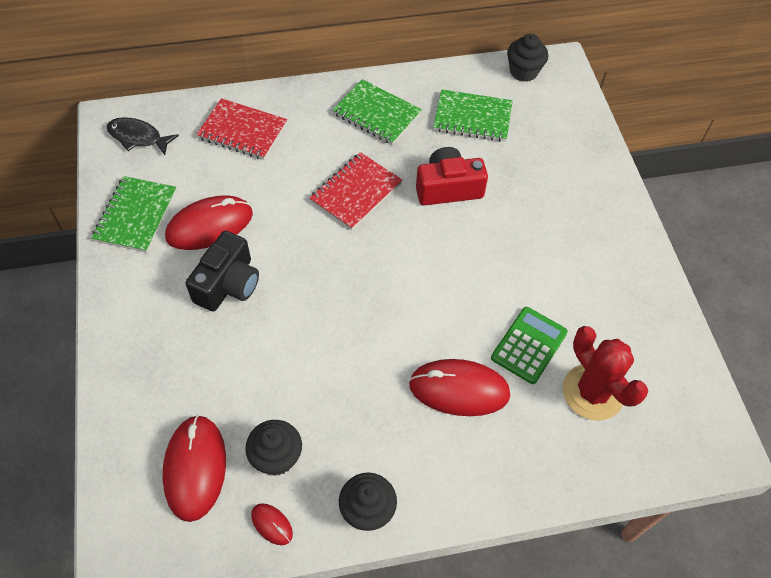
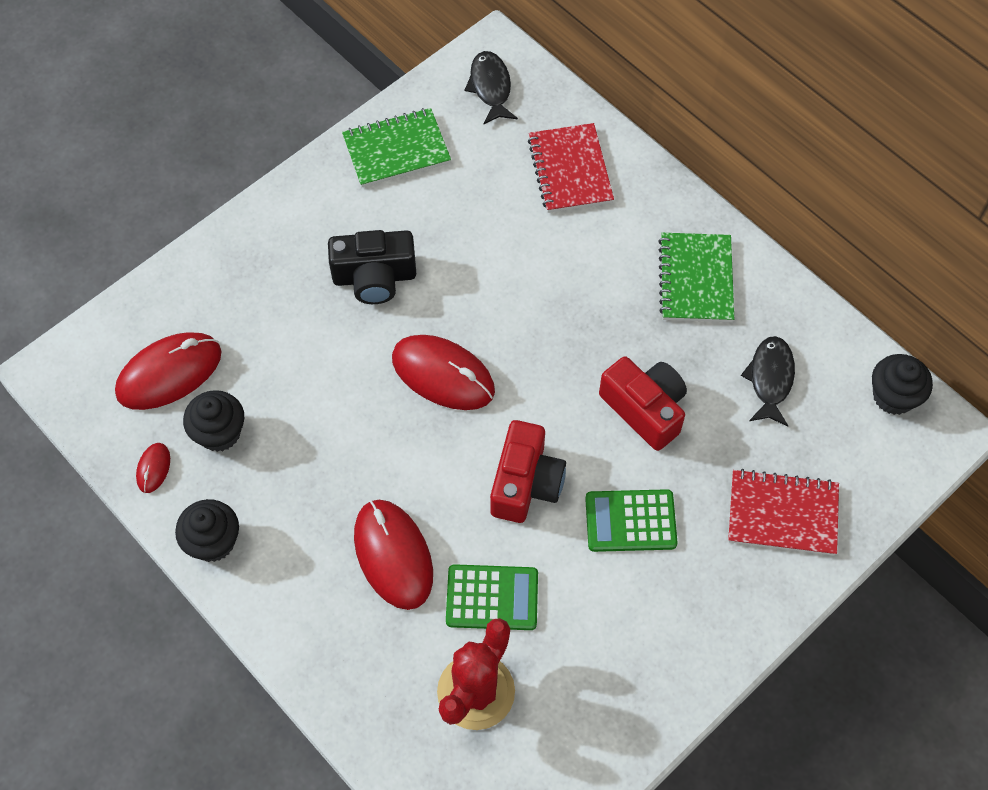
camera: 60 degrees right, 5 degrees up
red mouse [165,195,253,250] -> red mouse moved to [392,335,495,410]
red notebook [309,152,402,230] -> red notebook moved to [728,469,839,556]
green notebook [433,89,513,142] -> black fish [741,336,795,427]
none -> red camera [490,420,566,523]
none -> green calculator [585,489,677,552]

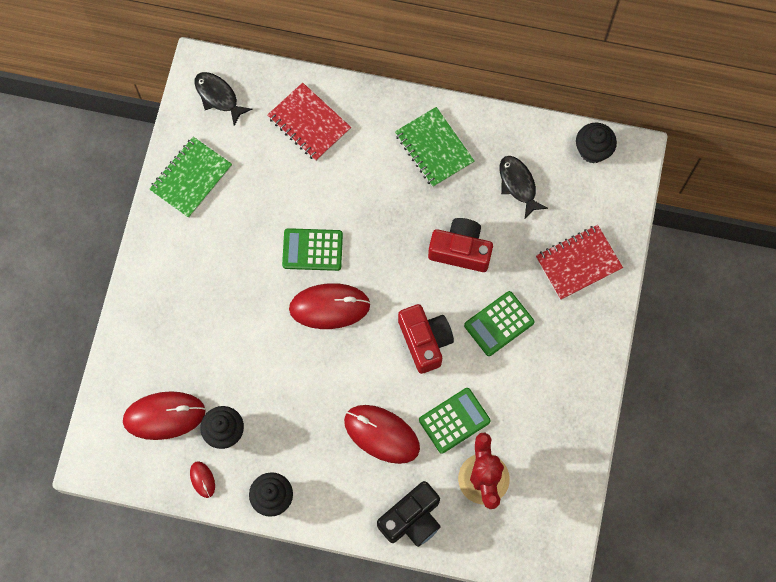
camera: 35 degrees left, 10 degrees up
red mouse [115,332,222,410] -> red mouse turned 60 degrees clockwise [123,391,206,440]
black camera [328,230,416,304] -> black camera moved to [377,481,441,547]
none -> green calculator [282,228,343,271]

